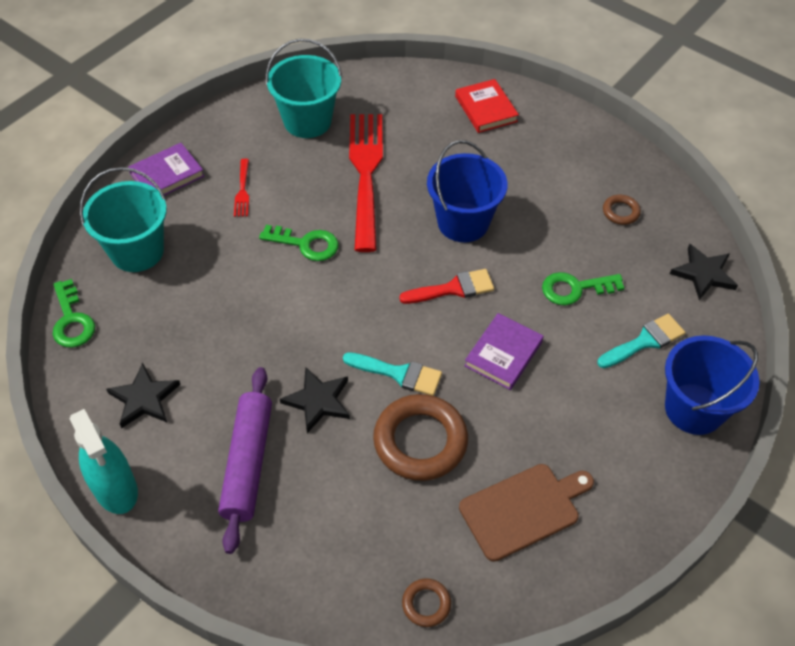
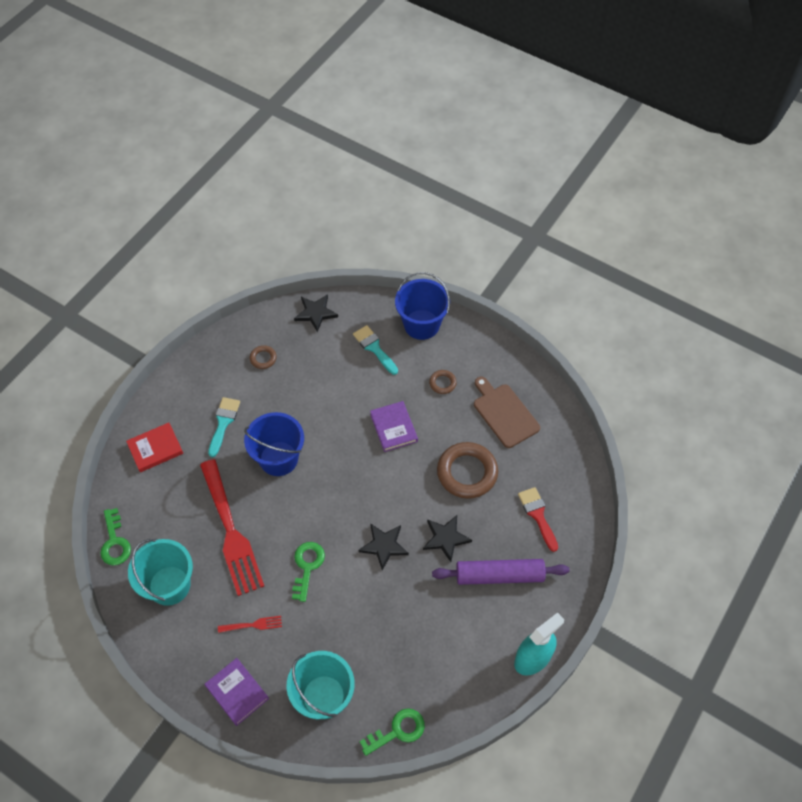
camera: 95 degrees left, 5 degrees up
black star [106,363,180,428] -> black star moved to [359,523,409,571]
turquoise brush [343,352,442,396] -> turquoise brush moved to [208,397,240,457]
red fork [349,114,383,252] -> red fork turned 105 degrees counterclockwise [200,459,264,596]
red brush [399,269,494,304] -> red brush moved to [518,487,558,552]
brown ring [402,578,451,627] -> brown ring moved to [429,370,457,394]
purple book [464,313,544,390] -> purple book turned 45 degrees clockwise [370,401,418,452]
green key [542,272,624,305] -> green key moved to [100,508,131,566]

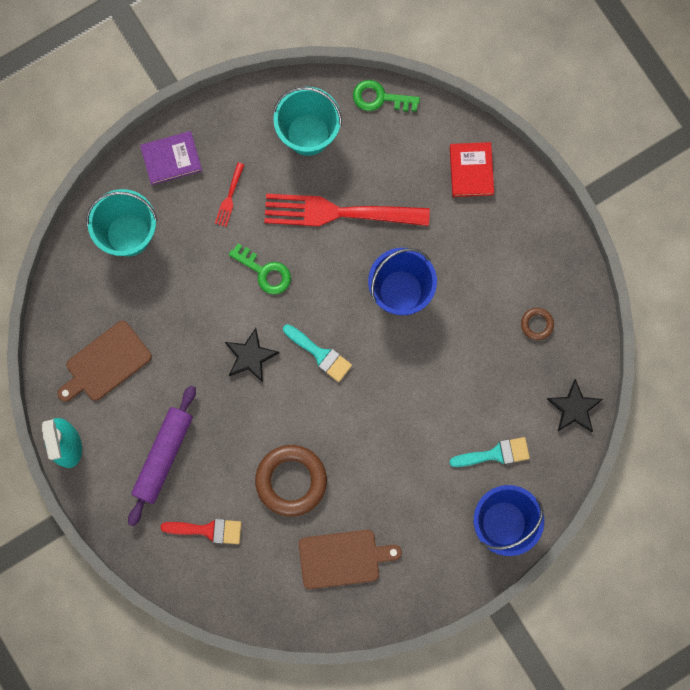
camera: 115 degrees right, 20 degrees up
turquoise brush [208,397,240,457] -> turquoise brush moved to [283,324,352,382]
green key [360,708,425,756] -> none
purple book [370,401,418,452] -> none
black star [423,515,472,562] -> none
brown ring [429,370,457,394] -> none
none -> brown cutting board [57,321,152,402]

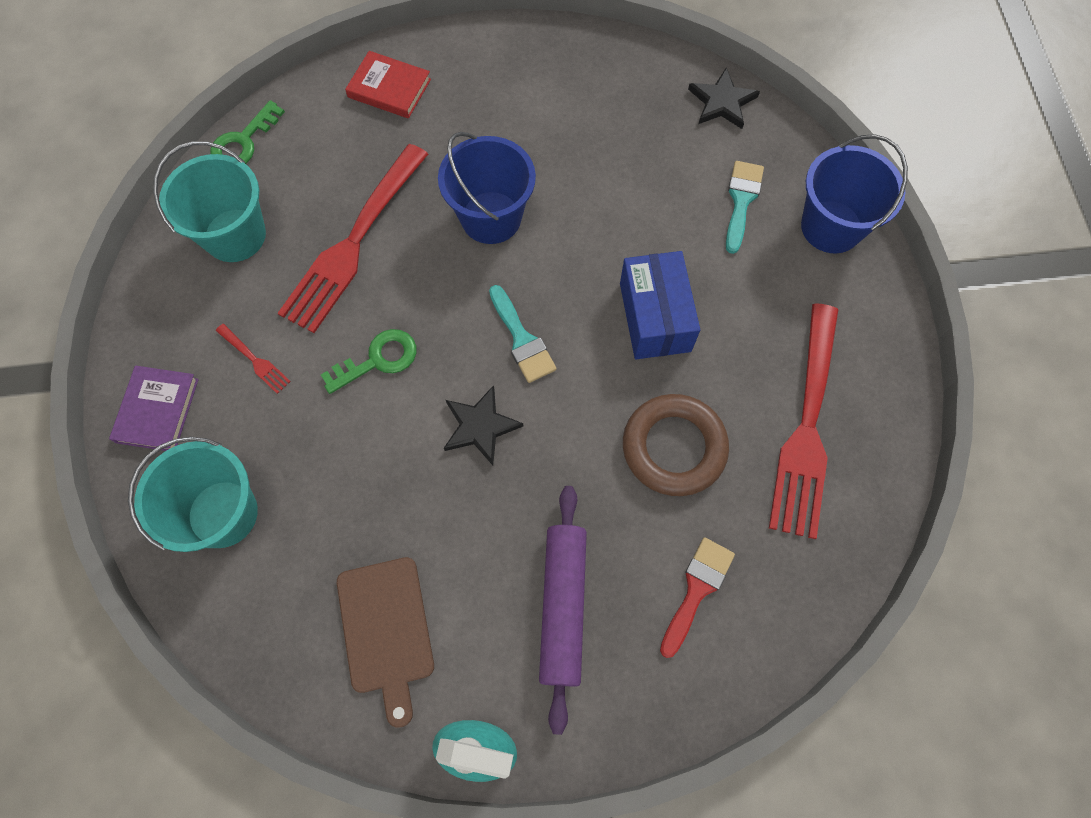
camera: 65 degrees left, 10 degrees down
purple rolling pin [128,385,196,526] -> purple rolling pin turned 45 degrees clockwise [539,486,587,735]
turquoise brush [283,324,352,382] -> turquoise brush turned 90 degrees clockwise [489,285,557,383]
brown cutting board [299,530,402,589] -> red fork [769,303,838,539]
brown ring [521,308,554,340] -> none
none -> blue box [620,251,700,359]

